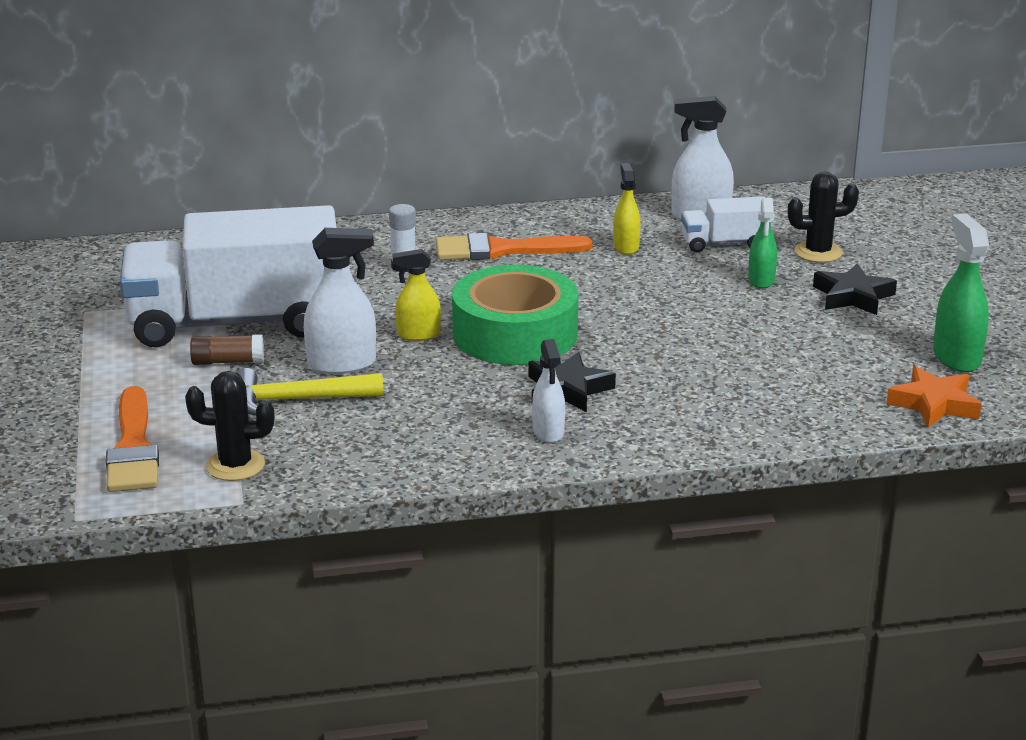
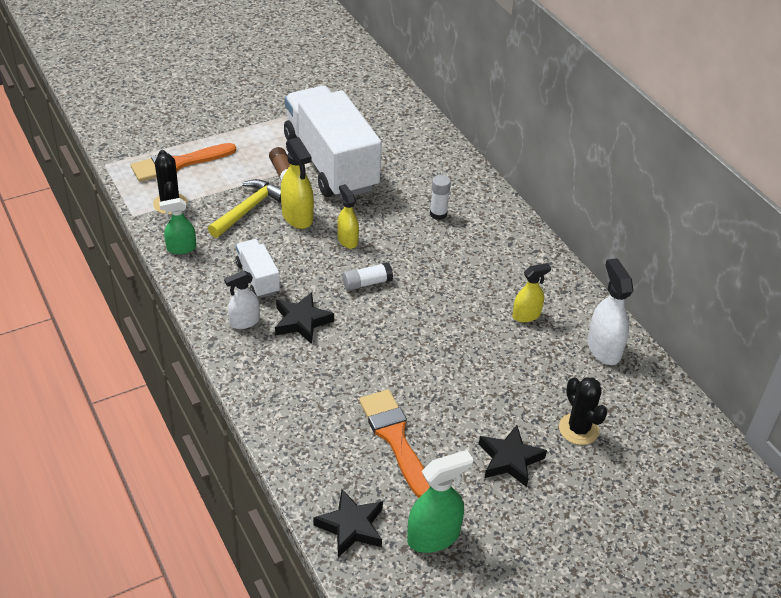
camera: 70 degrees right, 15 degrees up
yellow hammer [236,368,384,416] -> yellow hammer turned 60 degrees clockwise [208,179,281,238]
white spray bottle [304,228,376,374] -> yellow spray bottle [281,137,314,229]
orange brush [436,233,593,260] -> orange brush moved to [359,389,430,498]
green tape [452,265,579,365] -> white glue stick [343,262,393,291]
white truck [681,196,764,253] -> white truck moved to [235,239,280,298]
green spray bottle [748,197,777,288] -> green spray bottle moved to [159,198,196,254]
orange star [886,366,981,428] -> black star [313,489,383,557]

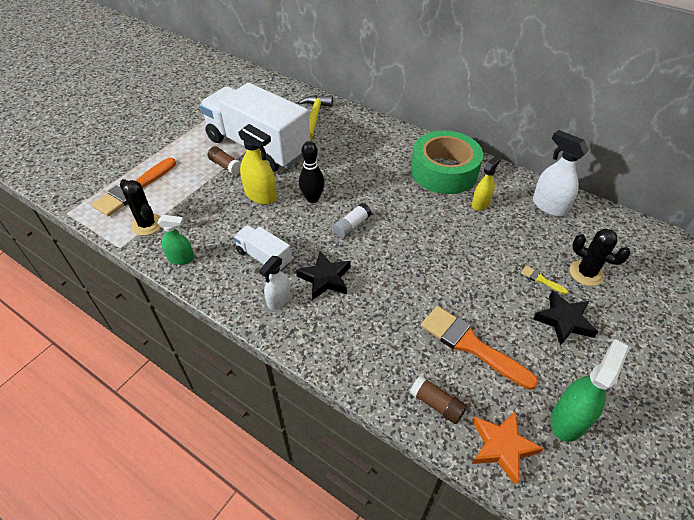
camera: 25 degrees left, 5 degrees up
green spray bottle [159,198,196,254] -> green spray bottle turned 135 degrees counterclockwise [157,215,195,265]
yellow hammer [208,179,281,238] -> yellow hammer moved to [298,95,333,140]
black star [313,489,383,557] -> orange star [472,410,544,485]
yellow spray bottle [337,184,359,249] -> black bowling pin [299,141,325,203]
white glue stick [430,175,451,220] -> none
none -> brown glue stick [410,376,467,424]
none -> green tape [411,130,483,194]
none -> yellow brush [521,266,568,294]

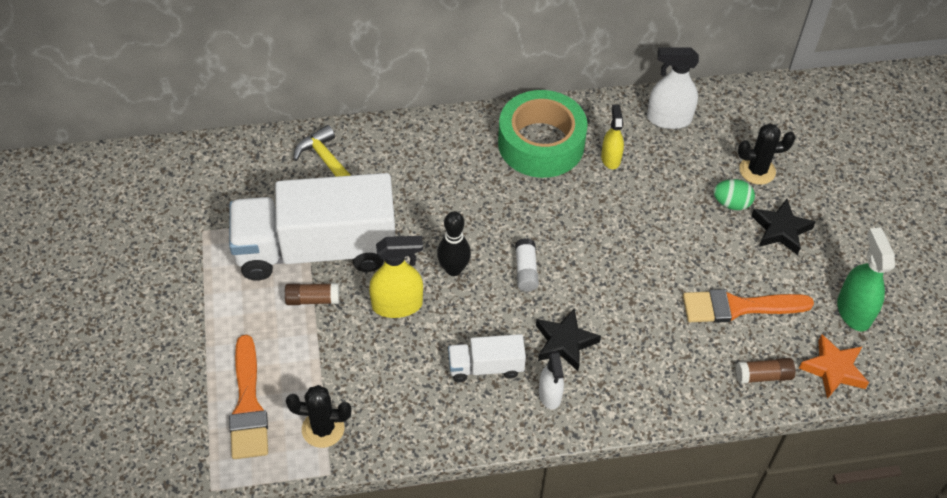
camera: 45 degrees left, 5 degrees up
green spray bottle [157,215,195,265] -> none
yellow brush [521,266,568,294] -> green egg [713,179,755,210]

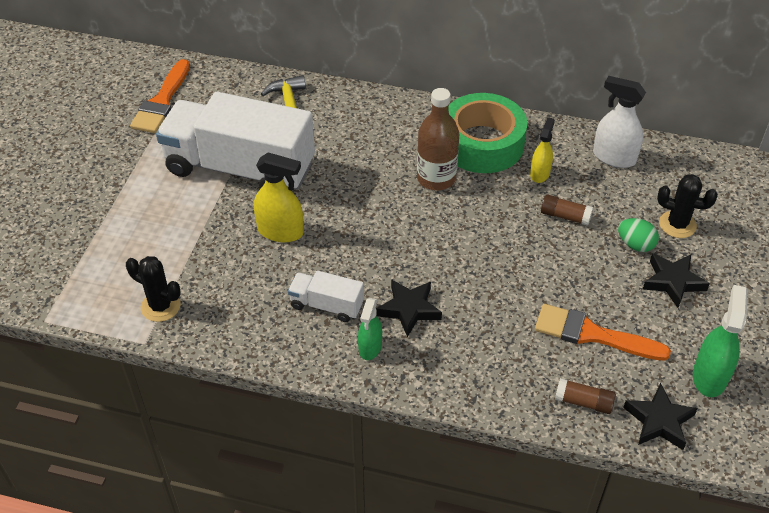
camera: 25 degrees right, 5 degrees down
orange brush [229,335,268,459] -> orange brush moved to [130,59,190,133]
brown glue stick [285,283,339,305] -> brown glue stick moved to [541,194,593,226]
black bowling pin [437,211,471,276] -> none
white glue stick [515,238,539,291] -> none
white spray bottle [539,351,564,409] -> green spray bottle [358,298,382,360]
orange star [799,334,869,399] -> black star [623,383,698,450]
none -> brown bottle [417,88,459,190]

